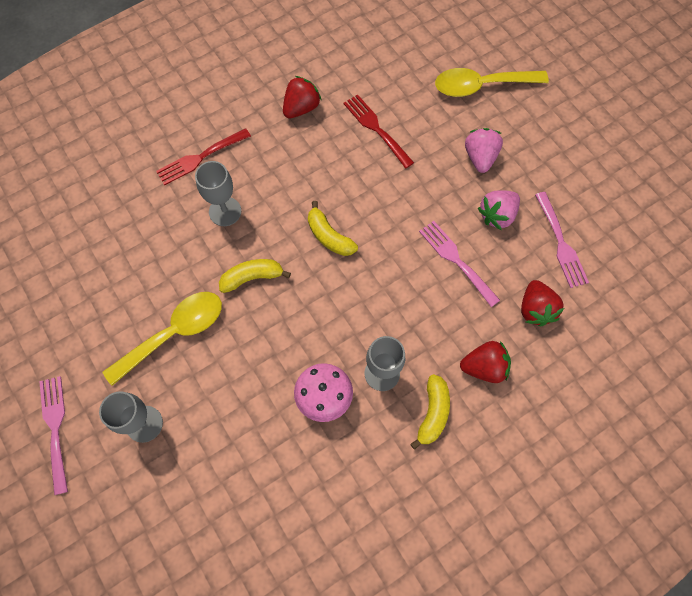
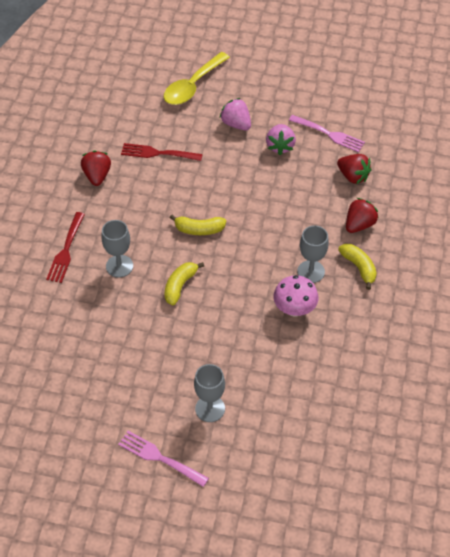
camera: 45 degrees left, 15 degrees down
yellow spoon [103,292,222,386] -> none
pink fork [419,221,500,307] -> none

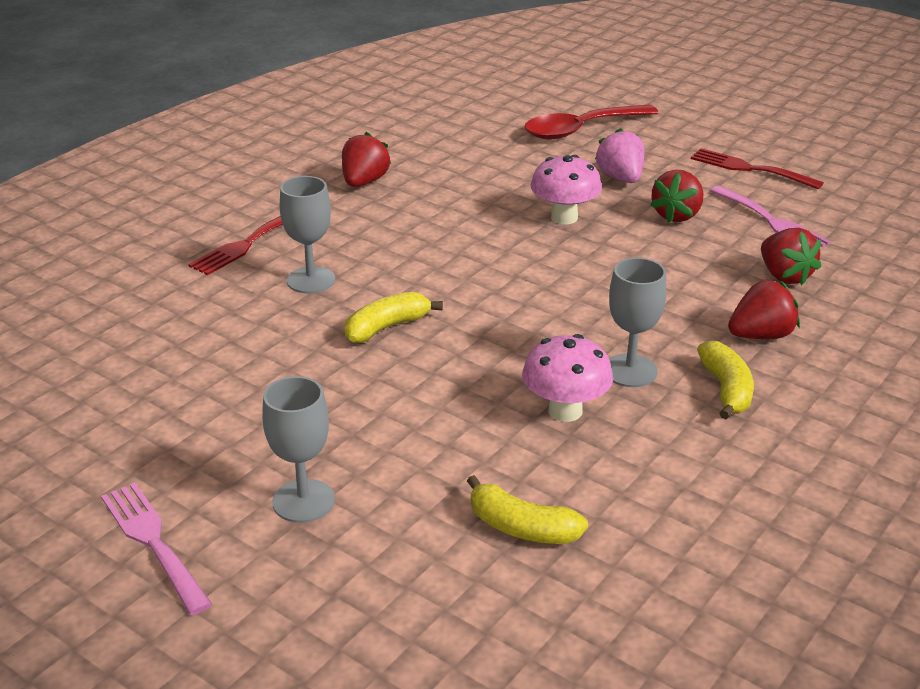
camera: 25 degrees right, 20 degrees down
red fork [121,143,203,161] -> red fork moved to [691,148,824,189]
yellow spoon [164,52,230,105] -> red spoon [524,105,658,139]
yellow banana [170,215,226,235] -> yellow banana moved to [467,475,588,544]
pink strawberry [266,124,296,155] -> red strawberry [650,170,703,223]
none -> pink mushroom [531,155,602,224]

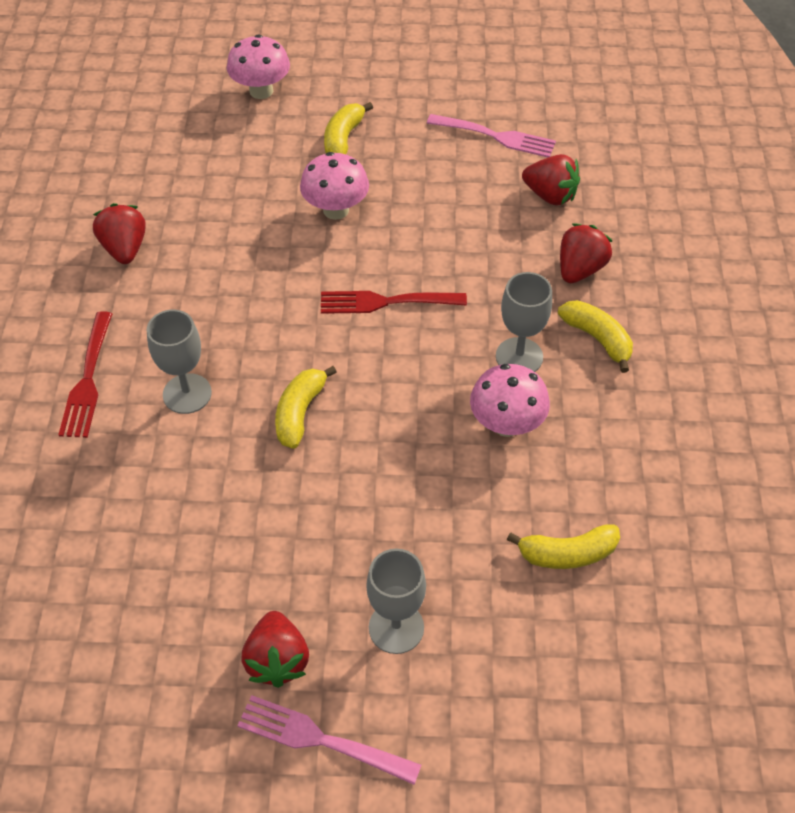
camera: 35 degrees left, 20 degrees up
red spoon [524,105,658,139] -> pink mushroom [227,34,290,99]
pink strawberry [595,128,644,183] -> yellow banana [324,102,373,154]
red strawberry [650,170,703,223] -> red strawberry moved to [242,611,309,688]
red fork [691,148,824,189] -> red fork moved to [321,291,467,314]

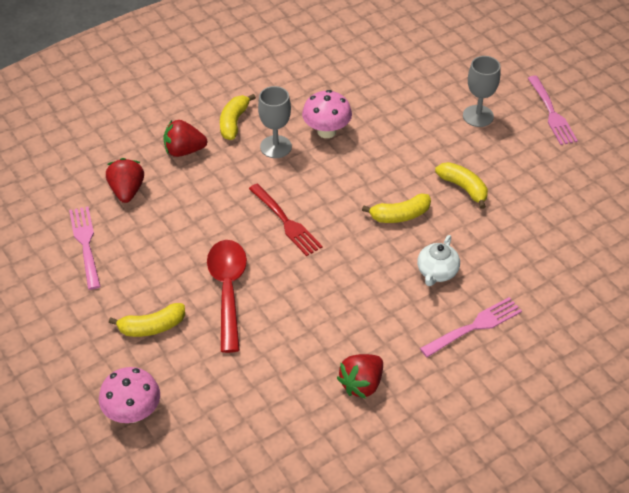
camera: 125 degrees left, 5 degrees down
red fork [58,311,112,438] -> pink fork [420,297,522,358]
grey goblet [147,309,212,414] -> white teapot [417,235,460,286]
red strawberry [242,611,309,688] -> none
pink mushroom [300,152,369,220] -> red spoon [207,240,247,353]
yellow banana [507,524,620,569] -> yellow banana moved to [435,162,488,209]

